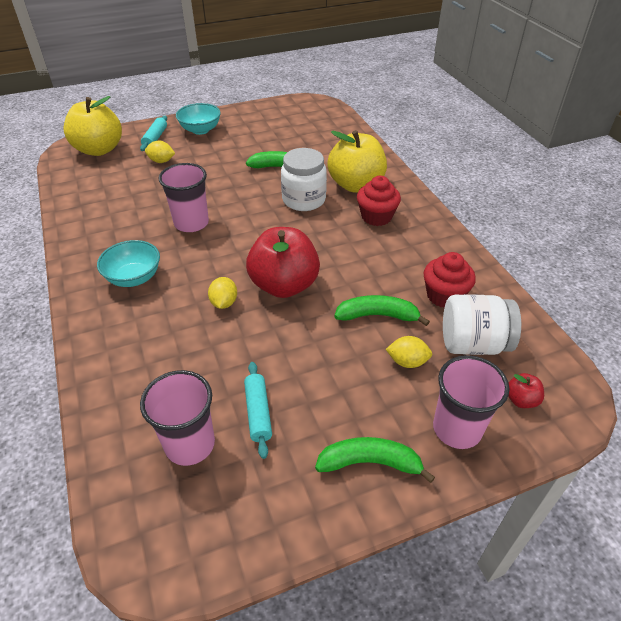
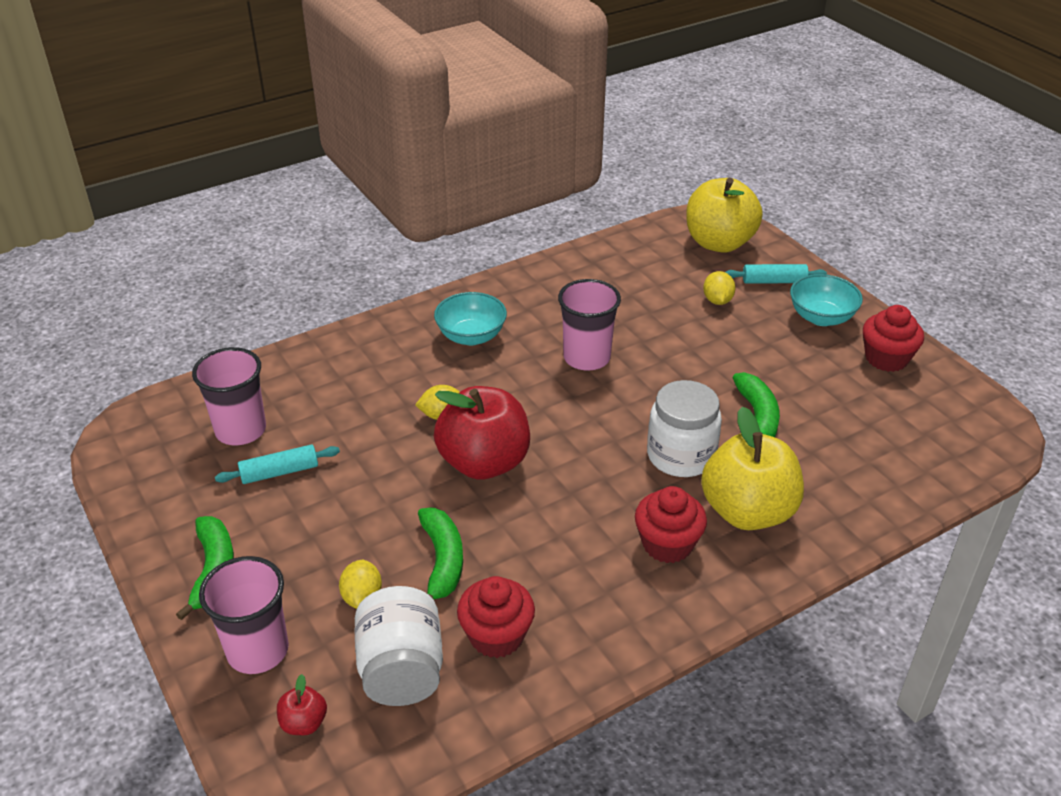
camera: 80 degrees right, 5 degrees down
none -> red cupcake [863,305,924,372]

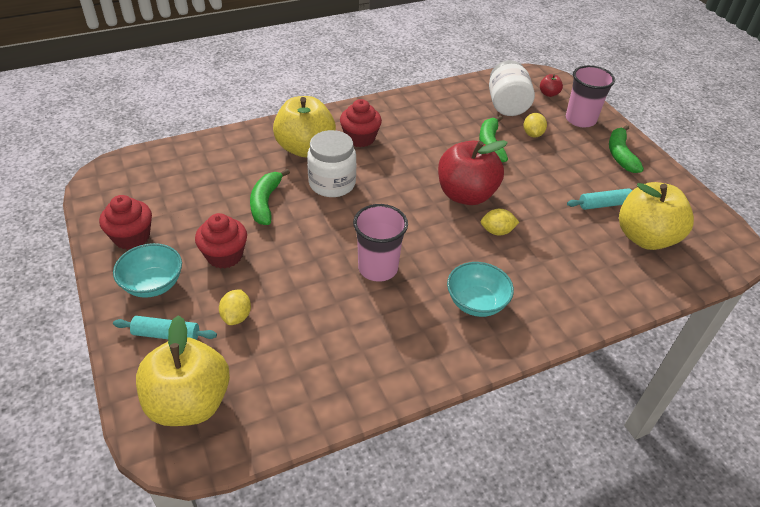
camera: 175 degrees left, 5 degrees up
pink cup [192,347,266,445] -> yellow apple [619,182,694,250]
red cupcake [457,576,535,658] -> red cupcake moved to [195,213,247,269]

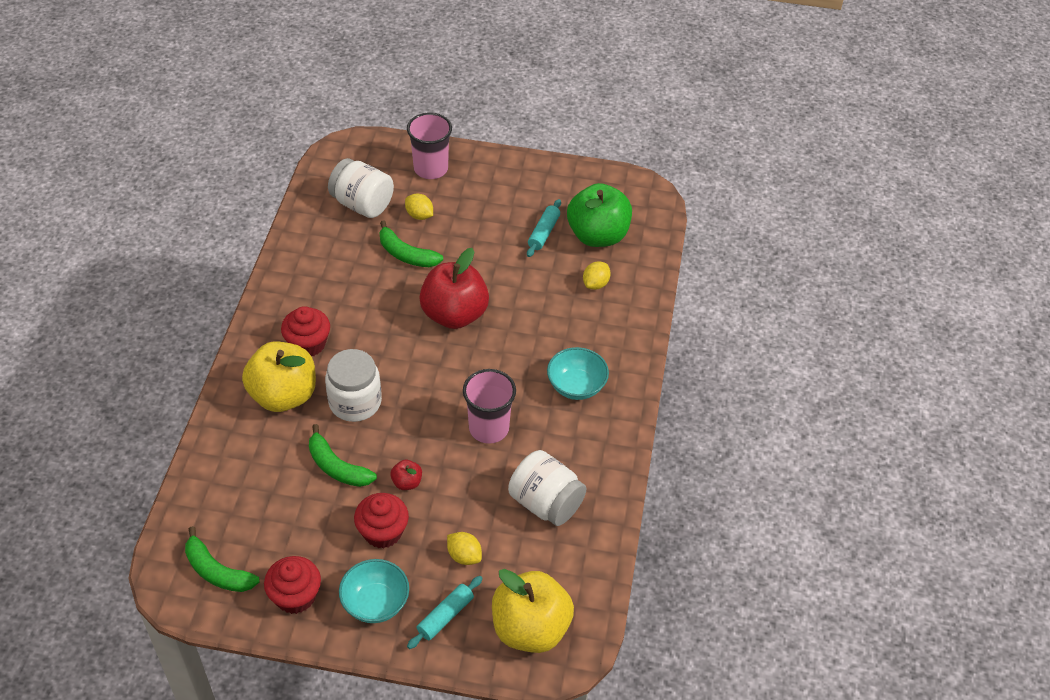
camera: 55 degrees left, 5 degrees up
yellow lemon [481,209,519,236] -> yellow lemon moved to [583,261,611,290]
red apple [540,74,563,97] -> red apple moved to [391,460,422,490]
green banana [609,125,644,173] -> green banana moved to [185,526,260,592]
yellow apple [619,182,694,250] -> green apple [567,183,632,247]
none -> white jar [508,450,586,526]

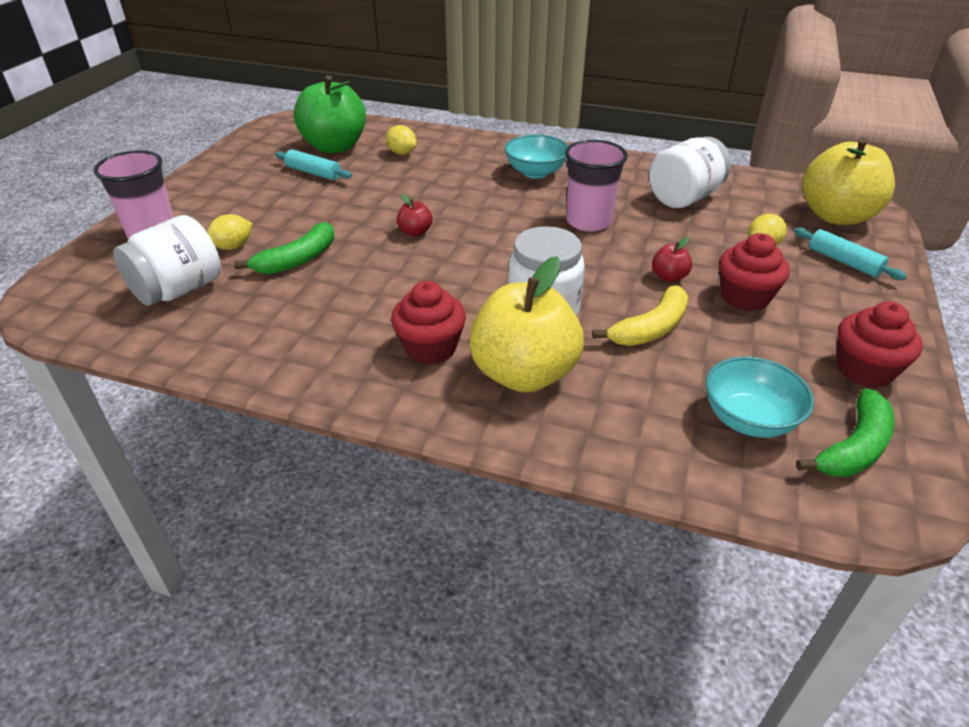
camera: 80 degrees left, 10 degrees down
green banana [309,424,377,487] -> yellow banana [592,285,688,346]
turquoise bowl [339,559,409,623] -> turquoise bowl moved to [706,357,814,438]
red apple [419,248,489,329] -> red apple [397,194,433,236], size x0.42

